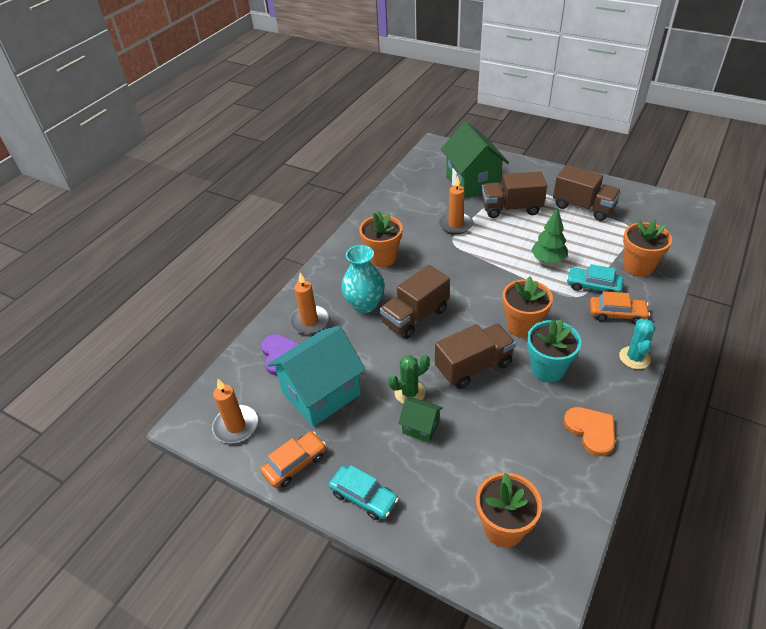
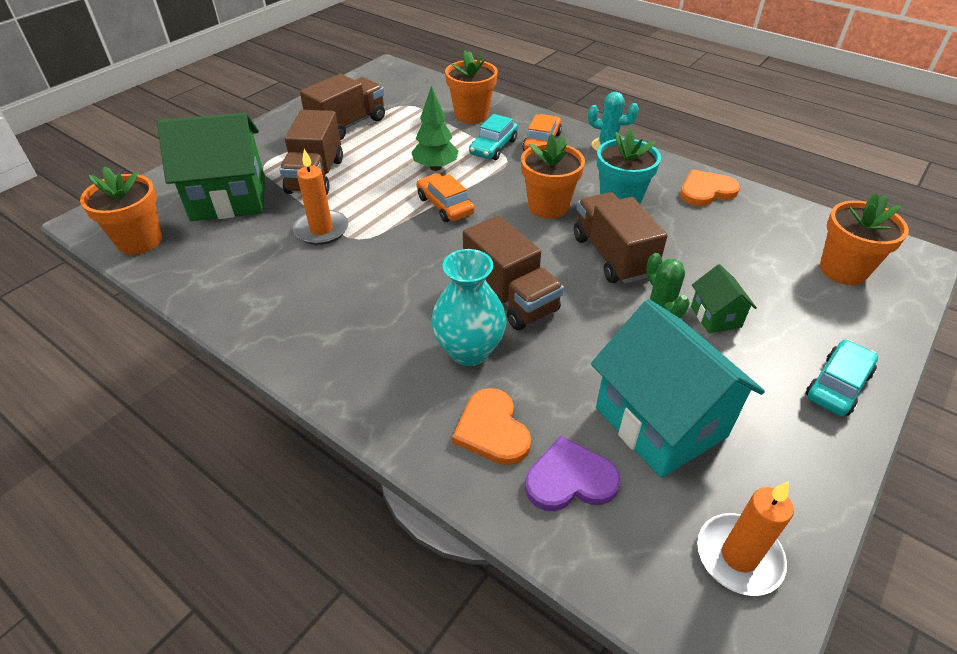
camera: 85 degrees left, 0 degrees up
orange car [260,431,326,488] -> orange car moved to [417,173,475,222]
orange candle [289,273,329,334] -> orange heart [452,388,531,465]
orange flower pot [359,211,402,267] -> orange flower pot moved to [80,166,162,255]
green house [398,397,443,443] -> green house turned 45 degrees counterclockwise [691,264,757,333]

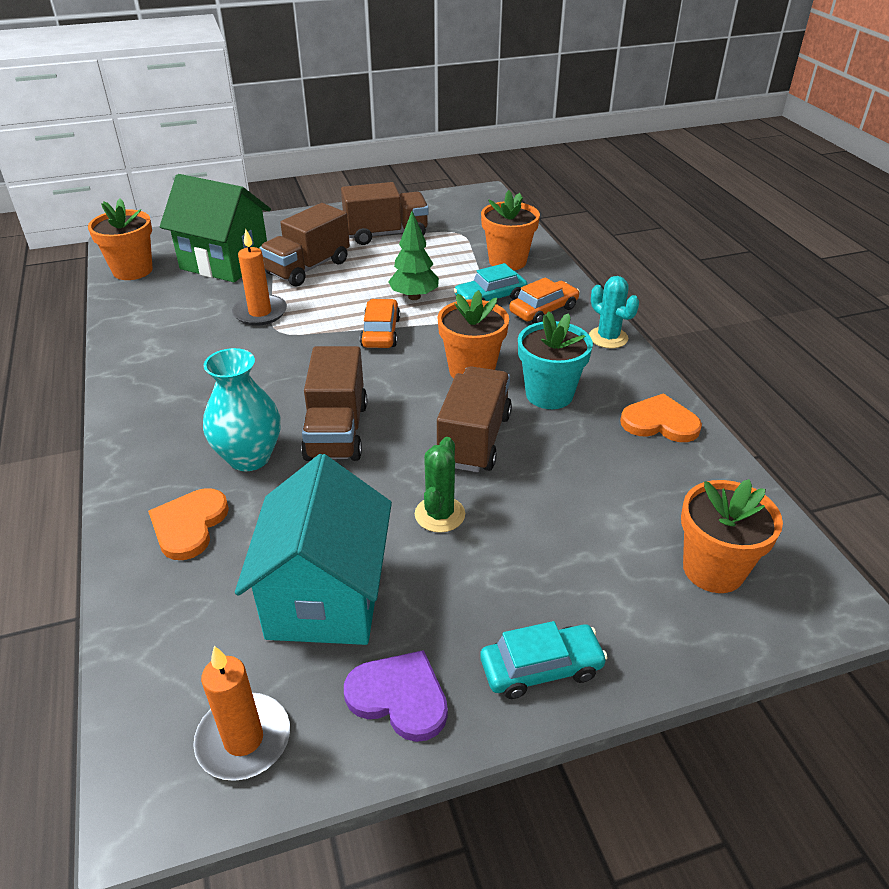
camera: 35 degrees right, 5 degrees down
purple heart [525,436,621,511] -> purple heart moved to [344,650,448,742]
green house [691,264,757,333] -> none

